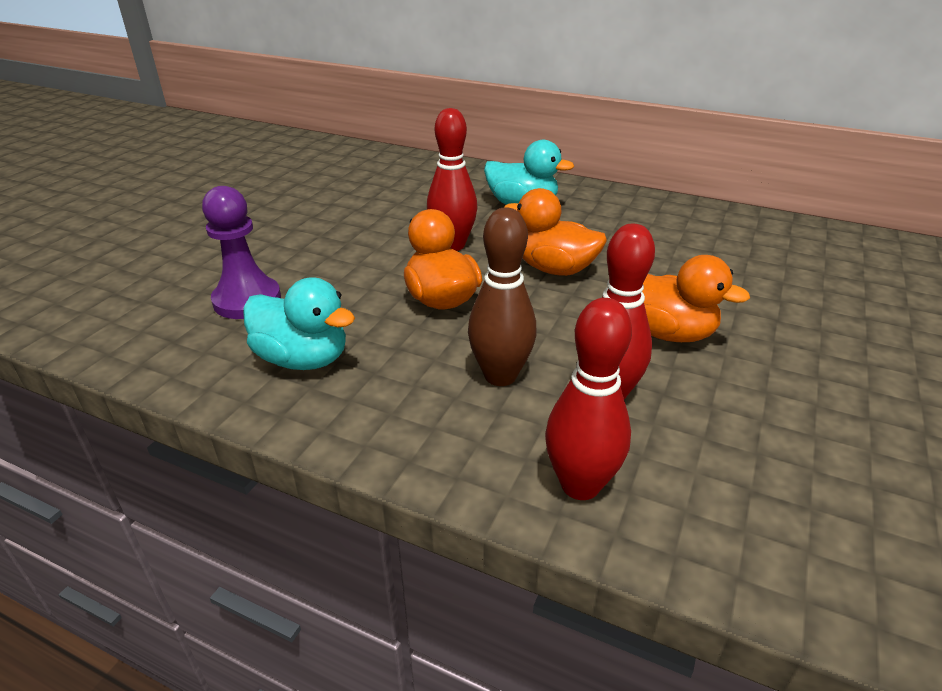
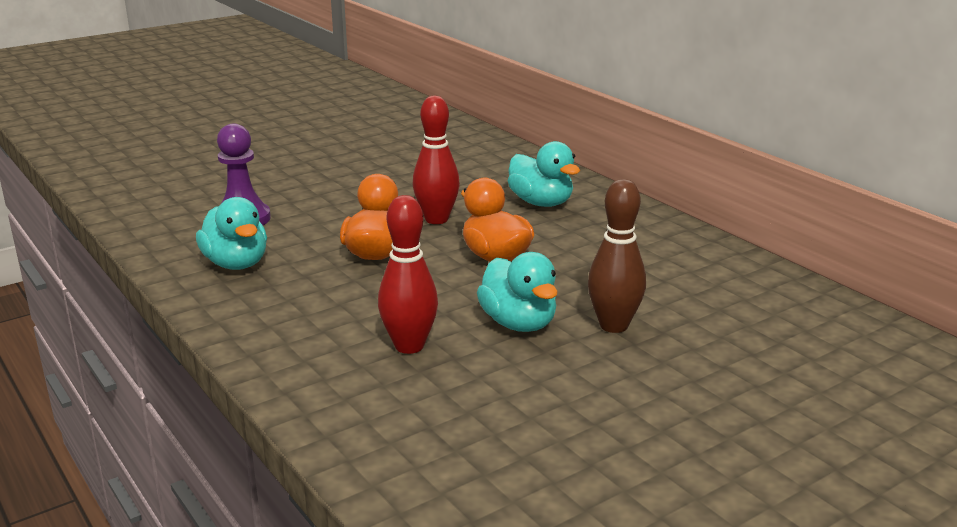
camera: 30 degrees right, 10 degrees down
brown bowling pin [468,207,537,386] -> brown bowling pin moved to [588,179,646,333]
red bowling pin [545,298,632,500] -> none
orange duck [642,255,750,342] -> turquoise duck [477,252,558,332]

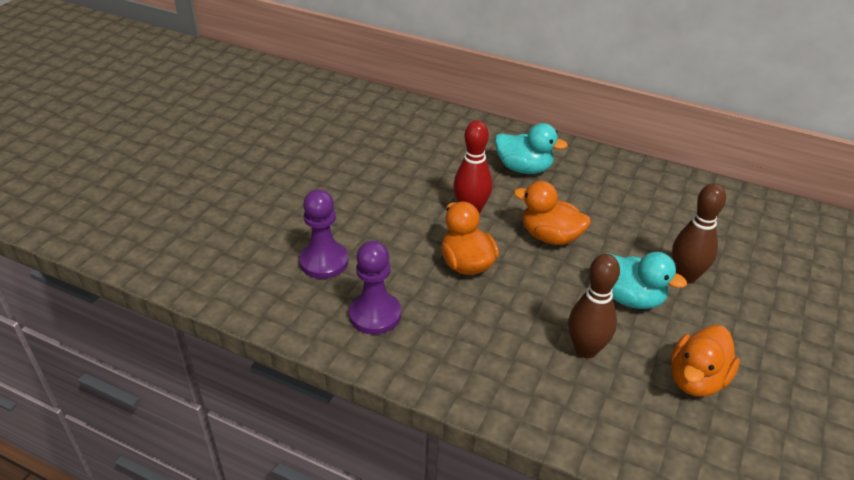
camera: 30 degrees left, 15 degrees up
turquoise duck [196,197,267,270] -> purple pawn [349,241,401,335]
red bowling pin [378,195,438,354] -> brown bowling pin [568,254,620,358]
none -> orange duck [671,325,740,397]

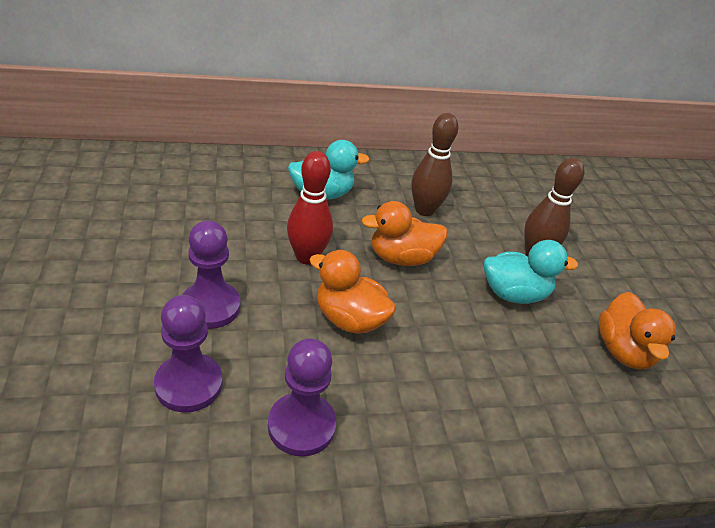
camera: 40 degrees left, 0 degrees up
brown bowling pin [568,254,620,358] -> brown bowling pin moved to [411,113,458,216]
none -> purple pawn [183,221,240,329]

